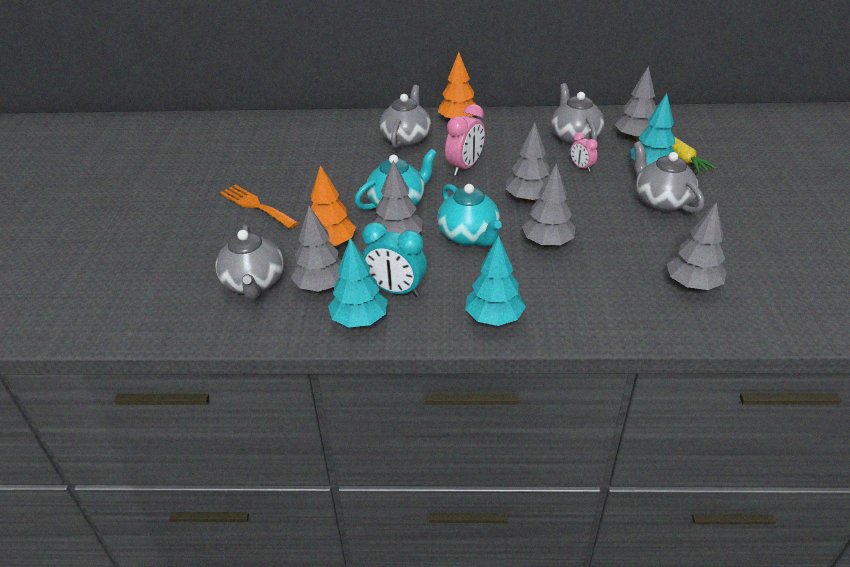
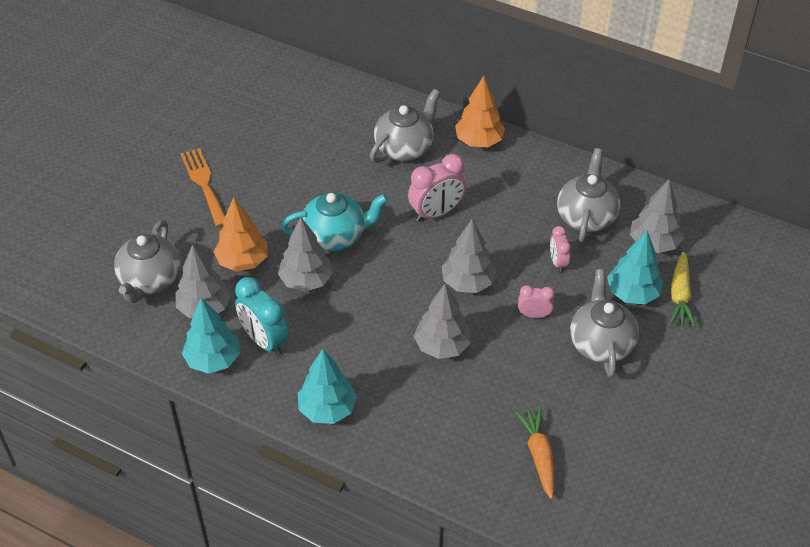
camera: 25 degrees right, 10 degrees up
turquoise teapot [437,184,502,246] -> none
grey tree [667,202,727,290] -> orange carrot [515,407,555,499]
none -> pink clock [518,285,555,318]

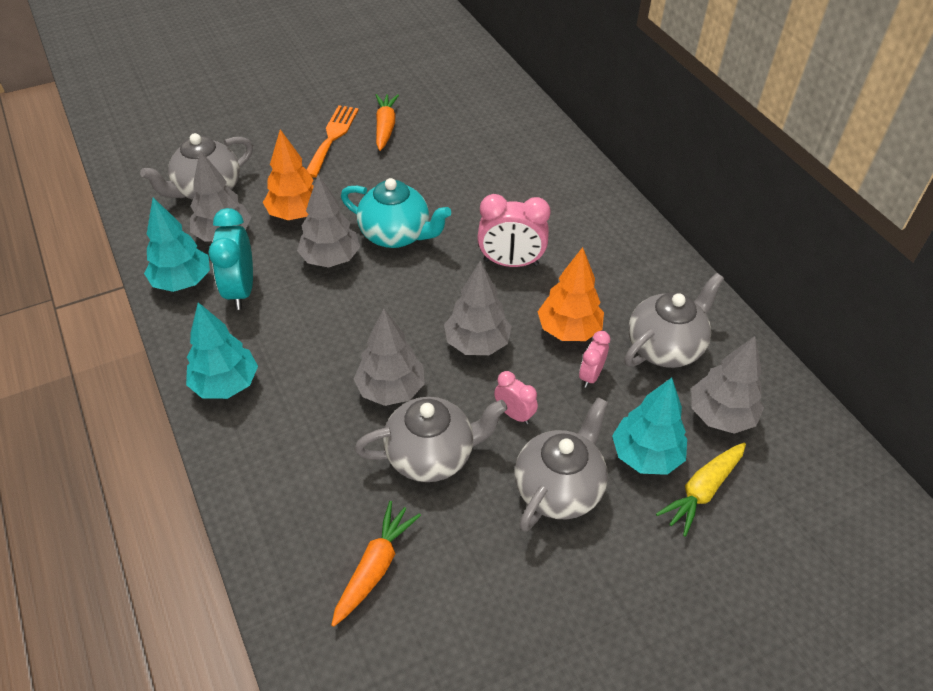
camera: 35 degrees right, 0 degrees up
grey teapot [370,89,440,163] -> grey teapot moved to [354,397,507,482]
orange tree [455,76,505,147] -> orange tree moved to [538,247,604,341]
none -> orange carrot [376,94,399,151]

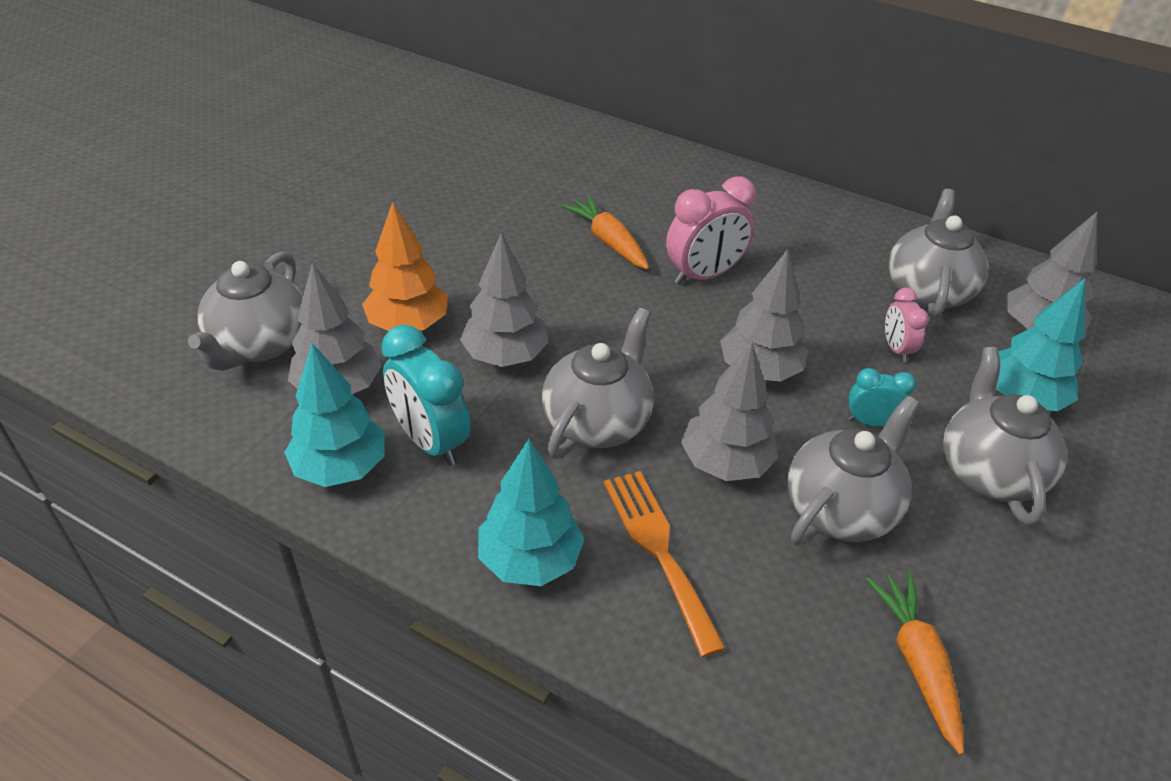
camera: 35 degrees left, 5 degrees down
orange fork [306,105,359,178] -> orange fork moved to [604,471,726,657]
turquoise teapot [341,178,451,248] -> none
orange carrot [376,94,399,151] -> orange carrot moved to [562,195,649,270]
pink clock [494,371,538,424] -> turquoise clock [848,368,916,427]
orange tree [538,247,604,341] -> none
yellow carrot [656,443,746,537] -> none
none -> grey teapot [542,308,654,459]

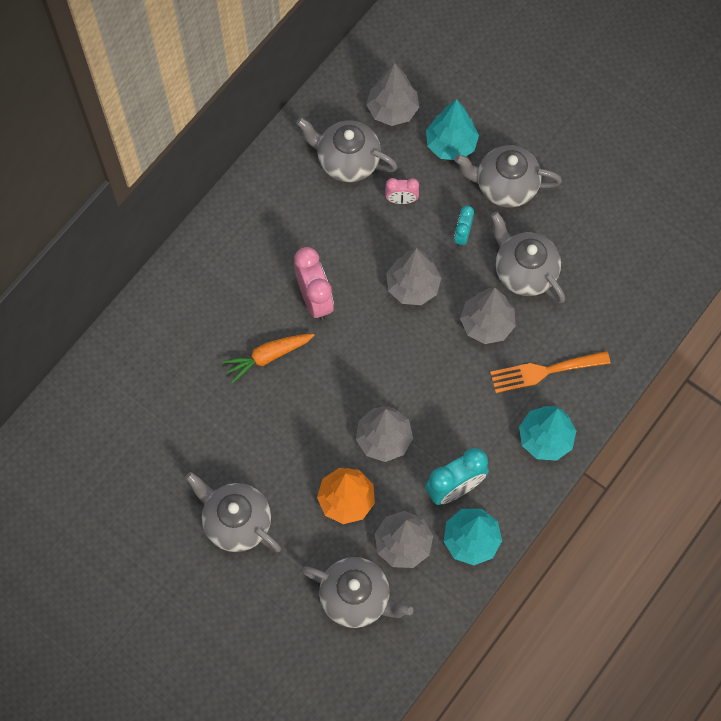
camera: 80 degrees left, 25 degrees up
grey teapot [542,308,654,459] -> grey teapot moved to [185,472,281,552]
orange carrot [866,572,964,755] -> none

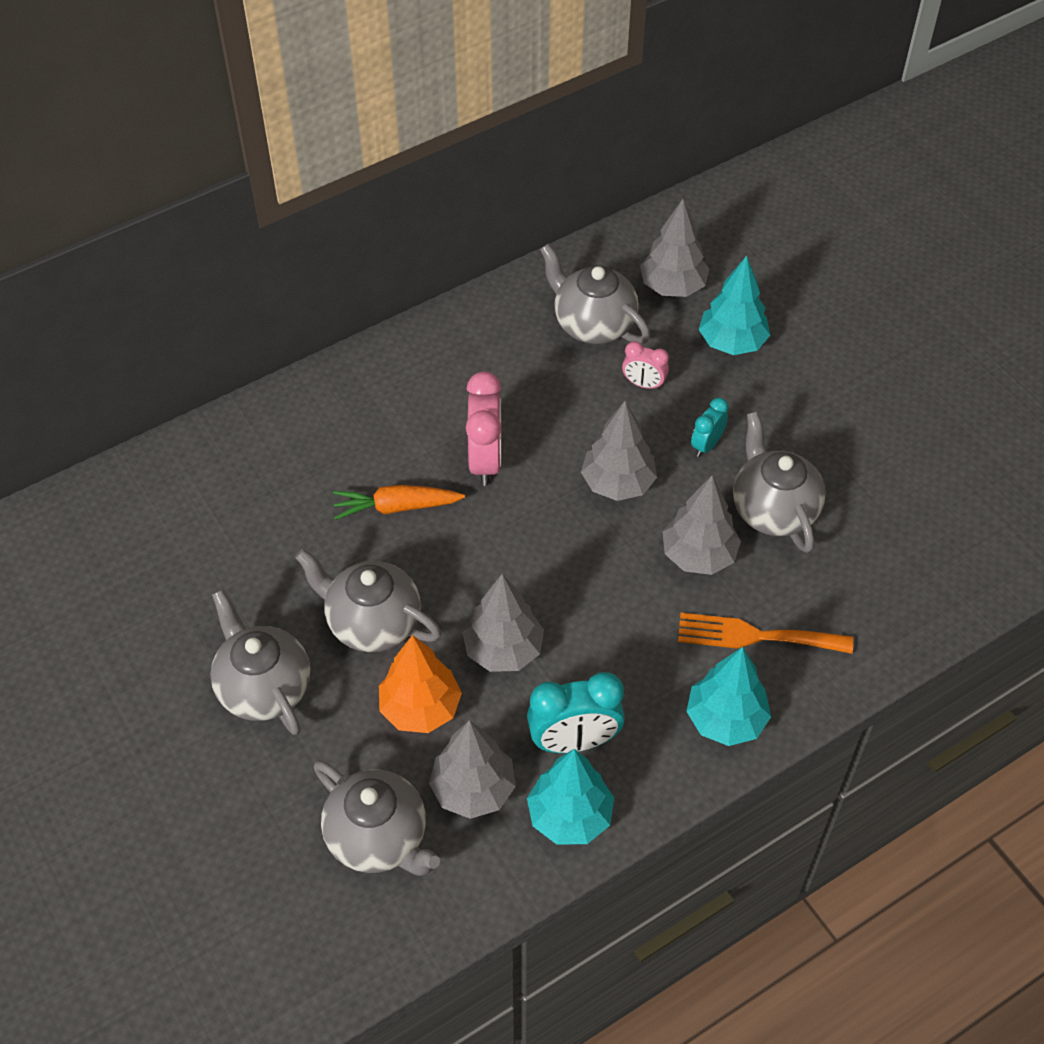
camera: 20 degrees right, 15 degrees down
grey teapot [454,145,562,208] -> grey teapot moved to [295,549,441,652]

